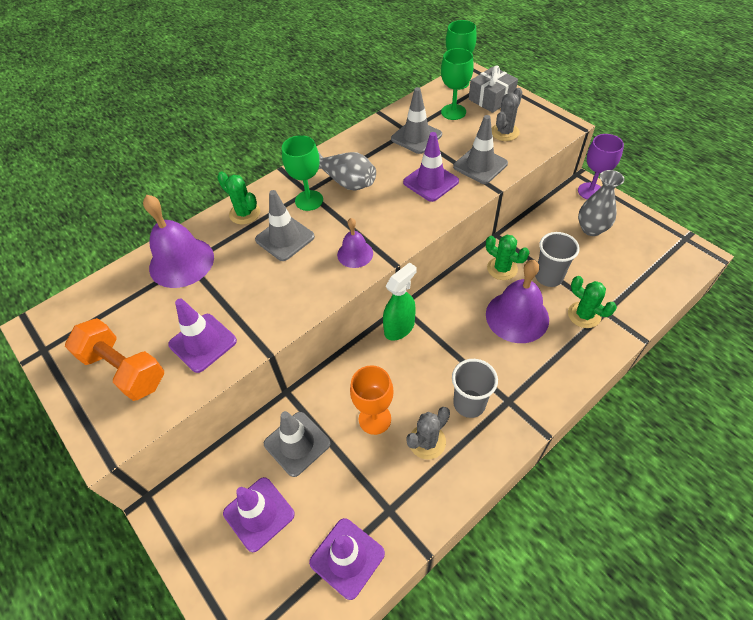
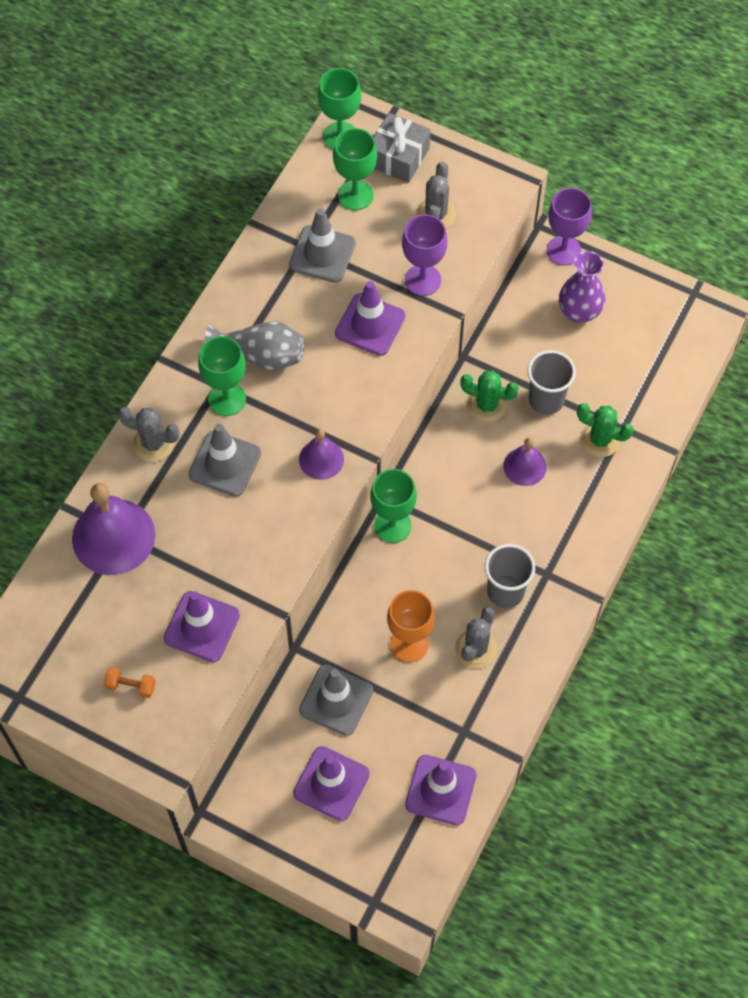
camera: 25 degrees left, 10 degrees up
orange dumbbell [65,318,164,401] -> orange dumbbell [104,667,156,698], size x0.43
green cactus [217,171,260,224] -> grey cactus [118,407,180,462]
green spray bottle [383,262,417,341] -> green goblet [370,469,417,543]
grey traffic cone [453,115,508,184] -> purple goblet [402,214,448,296]
purple bell [486,260,549,343] -> purple bell [503,438,547,486], size x0.56
grey vase [578,170,624,236] -> purple vase [559,251,605,323]

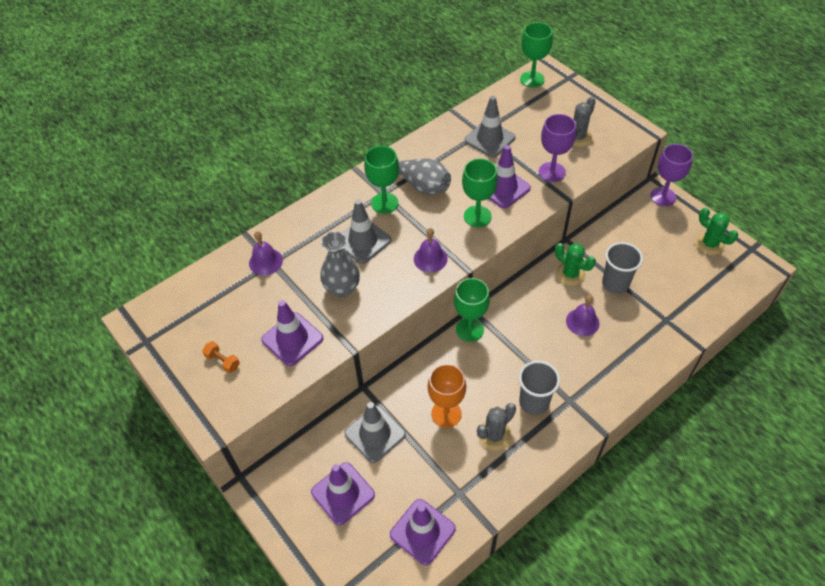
camera: 25 degrees right, 10 degrees down
purple bell [72,483,155,575] -> purple bell [249,231,283,275], size x0.56
grey cactus [118,407,180,462] -> none
green goblet [333,128,377,210] -> green goblet moved to [462,159,498,227]
grey gift [374,113,431,183] -> none
purple vase [559,251,605,323] -> none
green cactus [577,403,634,457] -> green cactus moved to [695,208,738,255]
none -> grey vase [320,231,360,297]

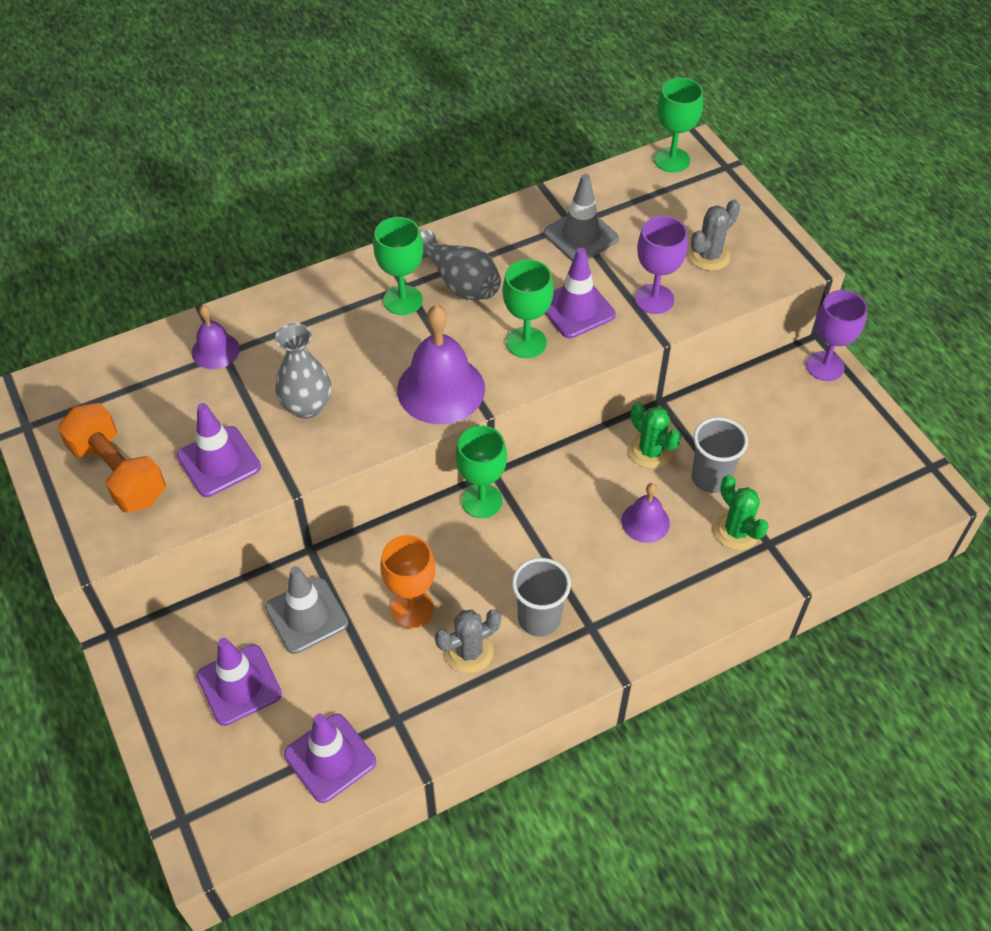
camera: 10 degrees right, 0 degrees up
orange dumbbell [202,341,240,373] -> orange dumbbell [58,403,166,512], size x2.31
grey traffic cone [343,199,391,264] -> none
purple bell [414,228,448,273] -> purple bell [397,305,485,424], size x1.80
green cactus [695,208,738,255] -> green cactus moved to [714,475,769,550]

